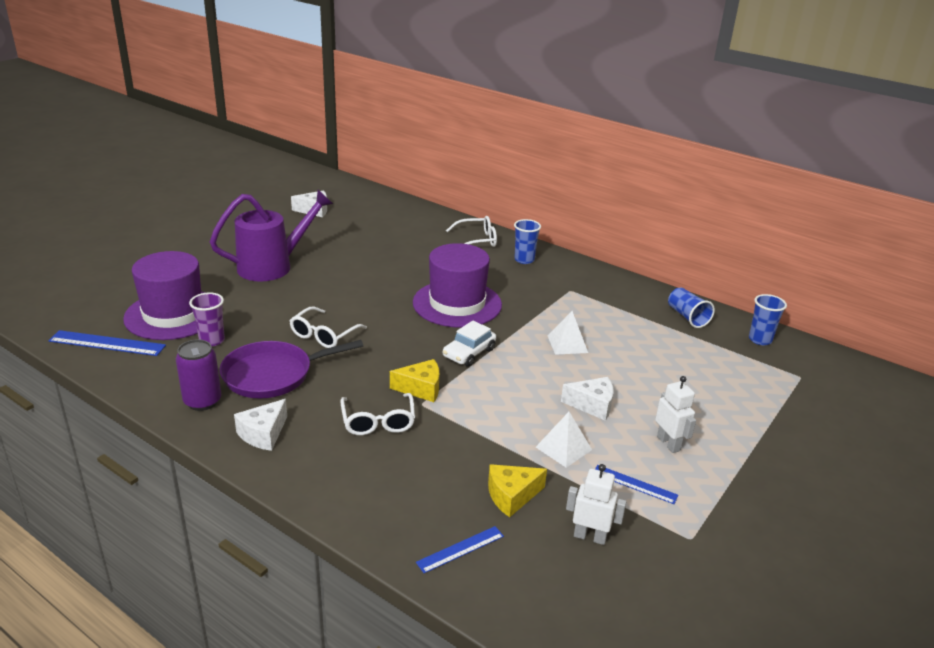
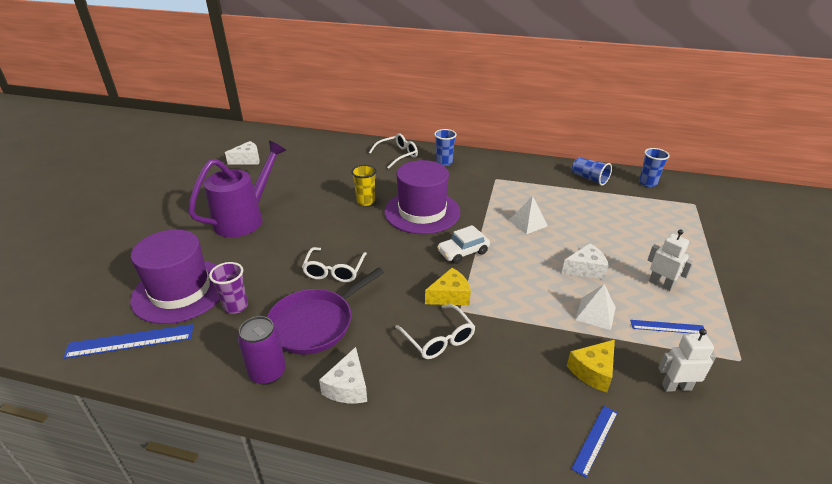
camera: 20 degrees left, 5 degrees up
white car [443,321,496,367] -> white car turned 45 degrees clockwise [437,225,490,264]
none -> yellow cup [351,165,377,206]

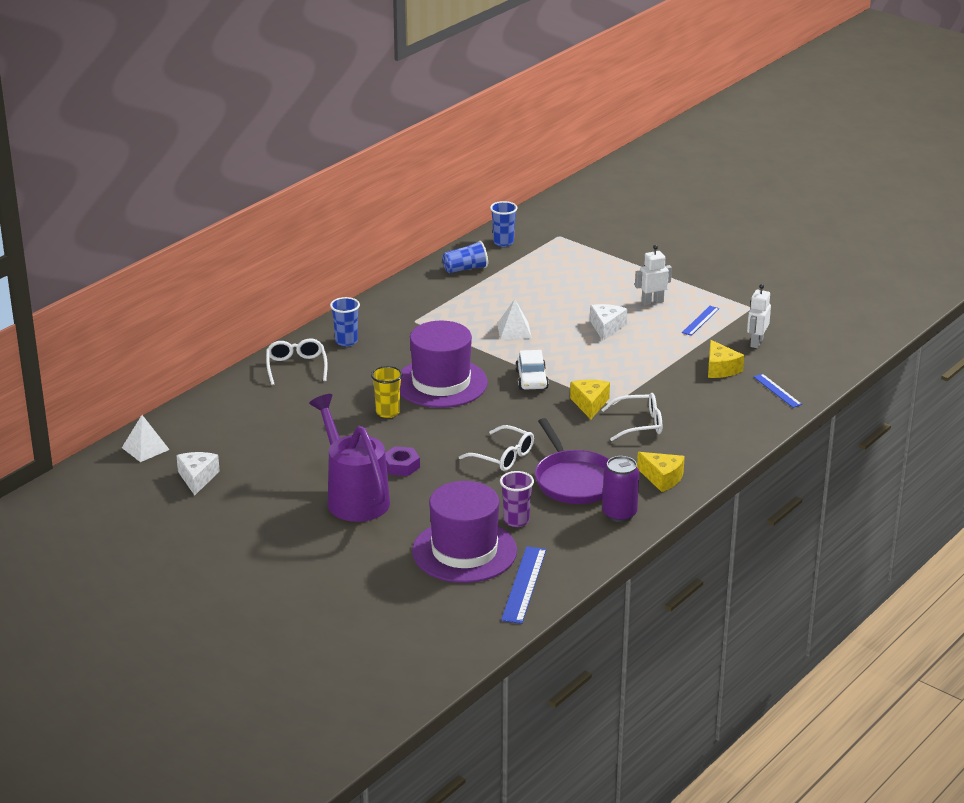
camera: 65 degrees left, 5 degrees down
white cheese [319,347,367,403] -> yellow cheese [637,452,685,492]
white pyramid [575,284,616,330] -> white pyramid moved to [122,415,170,462]
none -> purple nut [385,446,420,476]

